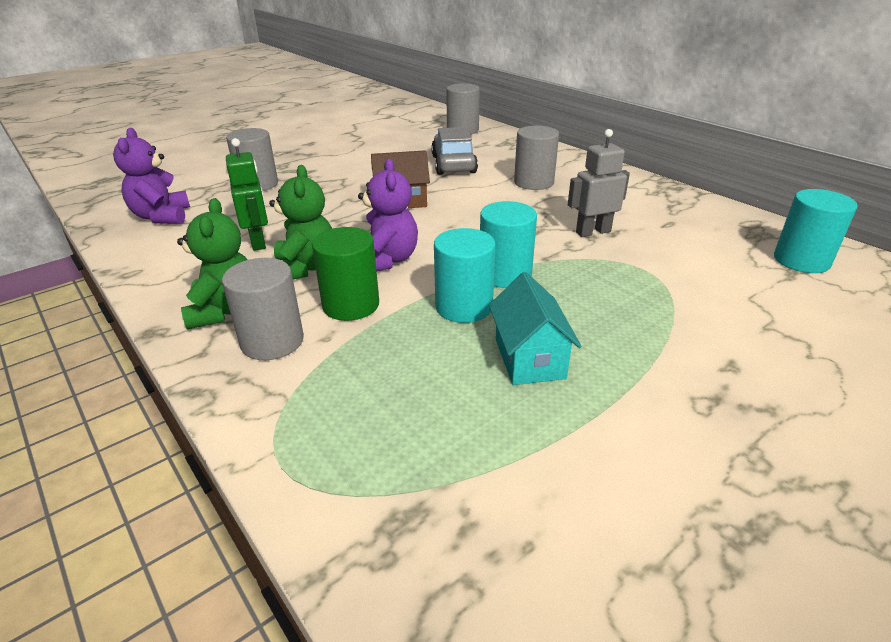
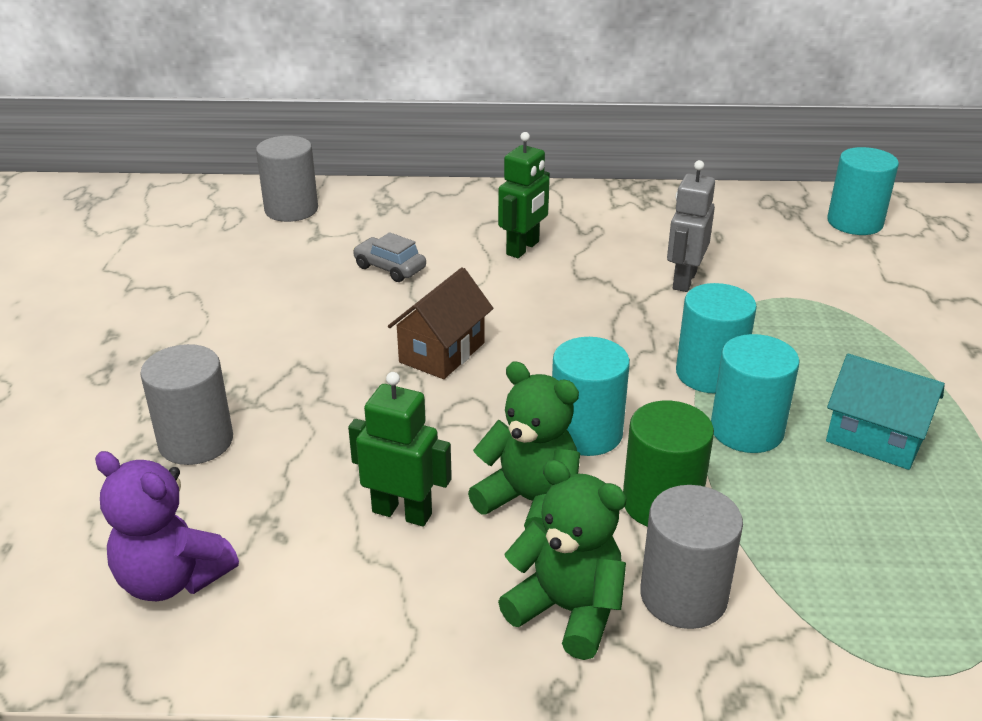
camera: 50 degrees left, 0 degrees up
purple teddy bear [358,159,418,271] -> turquoise cylinder [552,337,630,456]
grey car [431,127,478,175] -> grey car [353,232,426,282], size x0.60
grey cylinder [514,126,559,190] -> green robot [498,132,550,258]

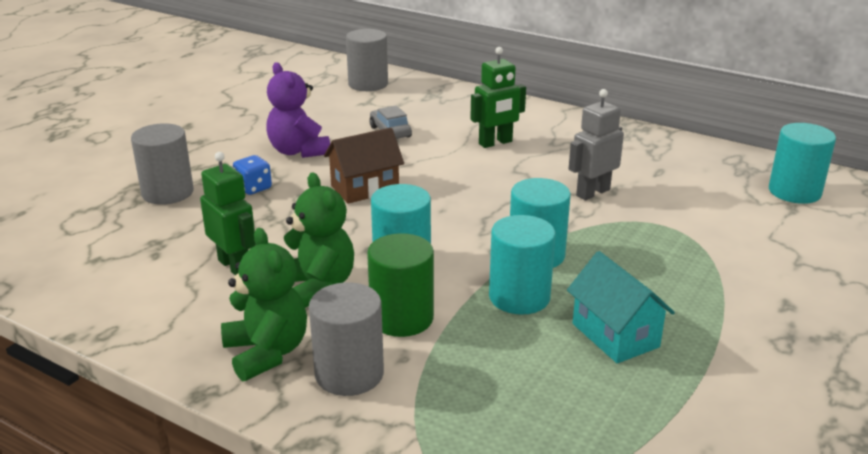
camera: 30 degrees right, 5 degrees down
purple teddy bear [95,451,239,601] -> purple teddy bear moved to [266,62,330,158]
none -> blue dice [233,155,272,195]

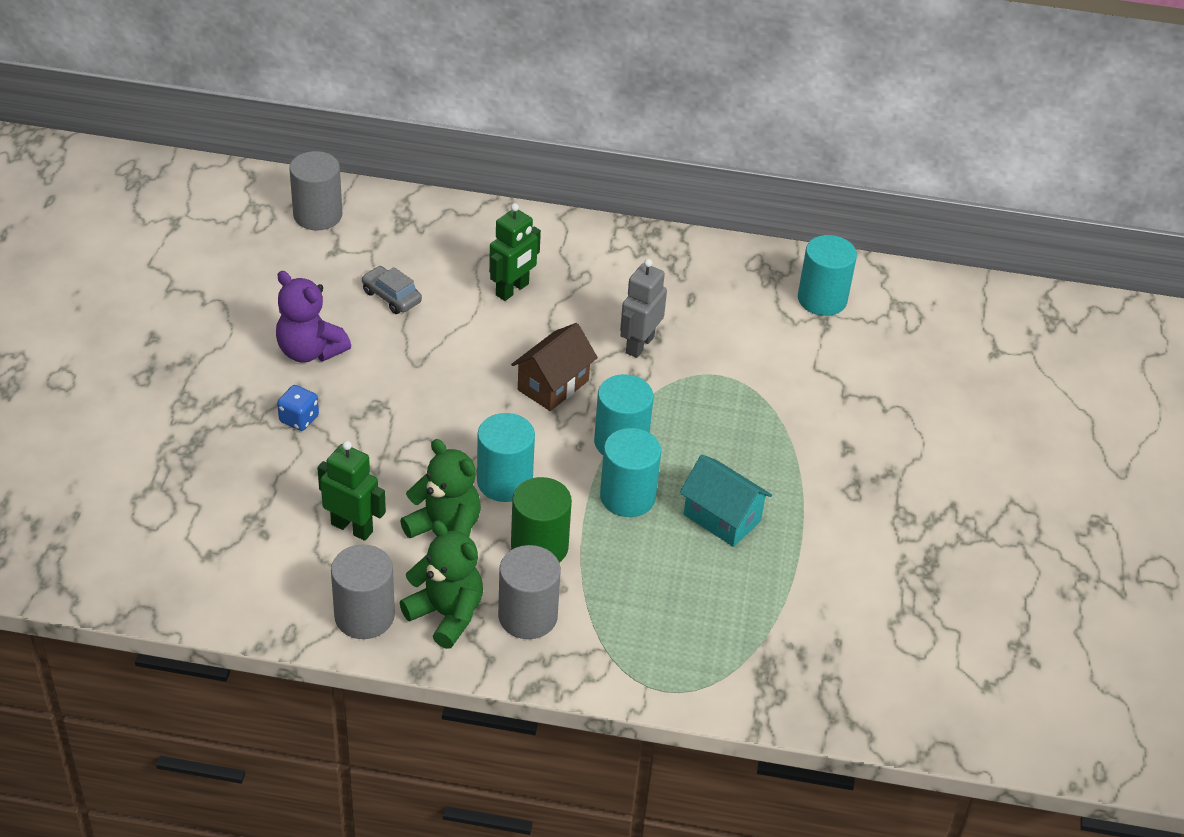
camera: 25 degrees left, 15 degrees up
grey cylinder [131,123,194,205] -> grey cylinder moved to [331,544,395,639]
brown house [324,128,404,204] -> brown house moved to [511,323,598,411]

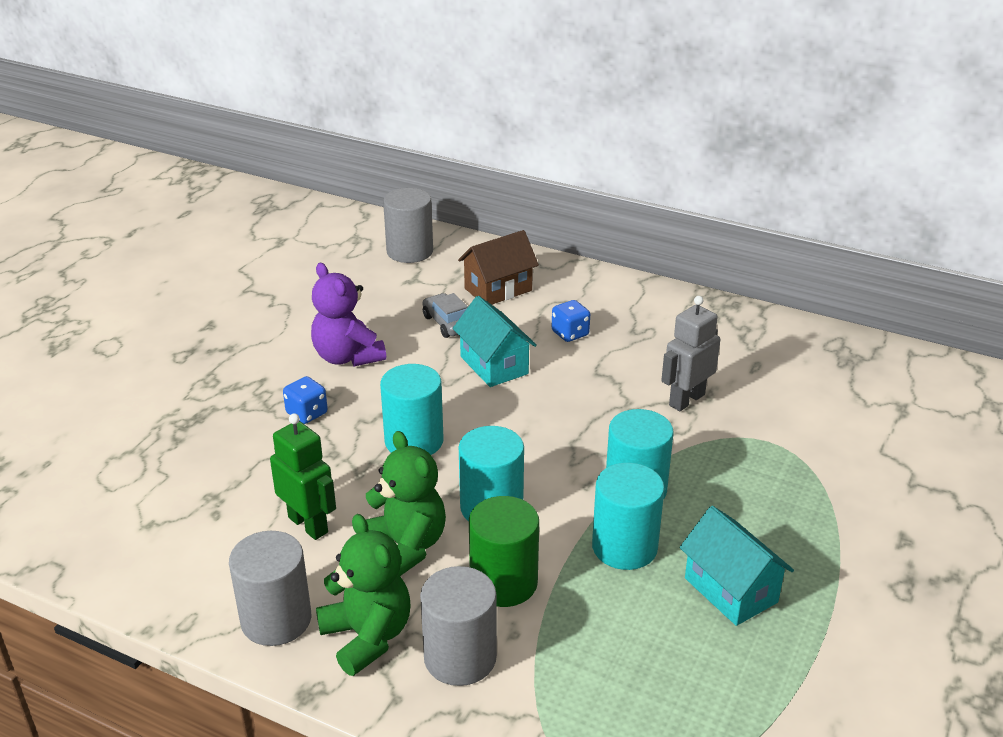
camera: 20 degrees right, 10 degrees down
green robot [489,203,541,301] -> blue dice [552,300,590,342]
brown house [511,323,598,411] -> brown house moved to [458,230,539,305]
turquoise cylinder [798,235,857,316] -> turquoise cylinder moved to [380,364,444,455]
none -> turquoise house [453,296,537,387]

